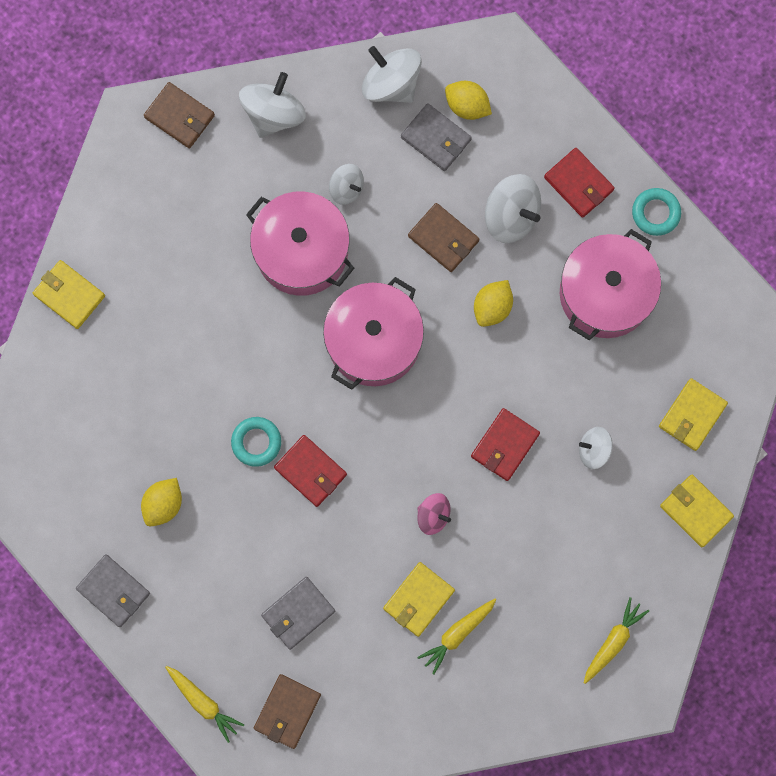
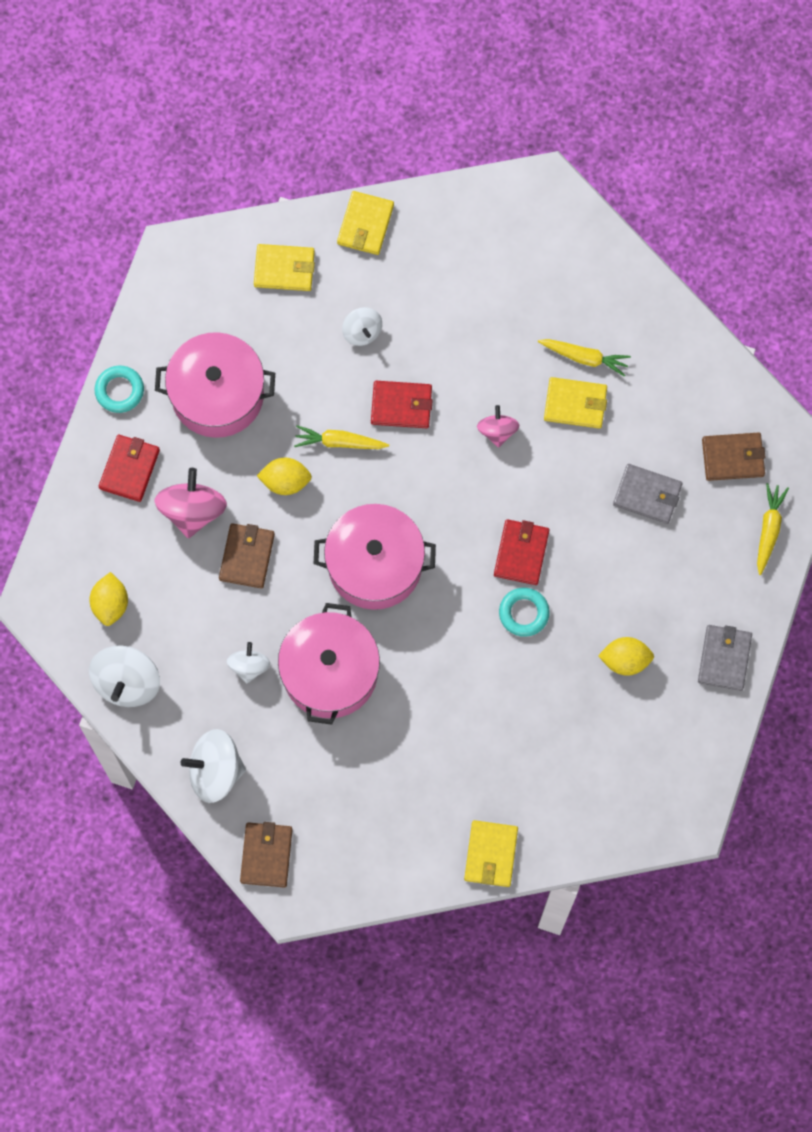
camera: 120 degrees left, 5 degrees down
grey wallet [401,103,472,171] -> none
white spinning top [485,174,541,243] -> pink spinning top [154,468,227,538]
yellow carrot [584,597,649,684] -> yellow carrot moved to [294,425,389,449]

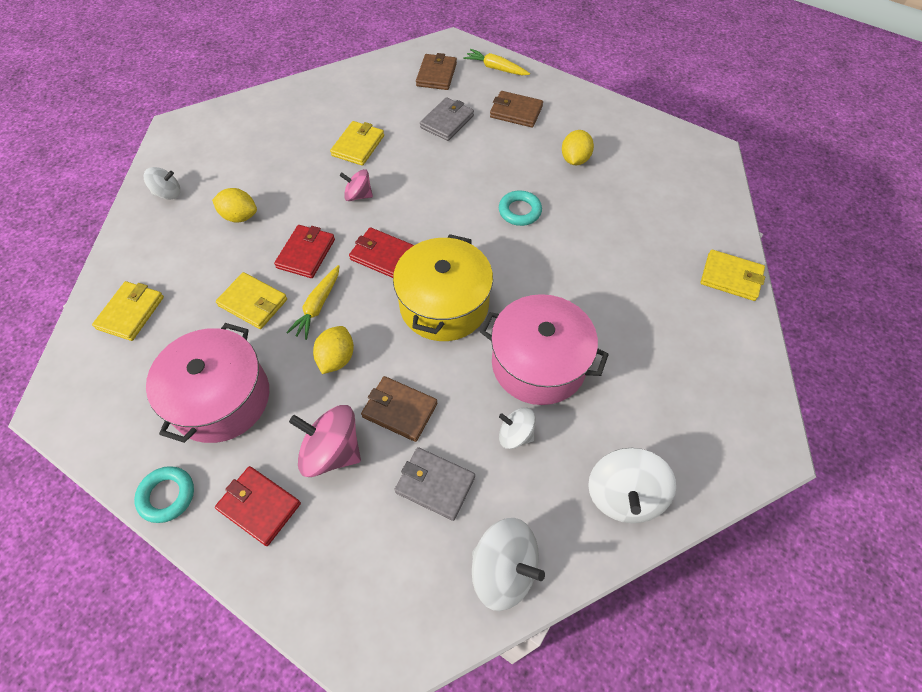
camera: 75 degrees left, 15 degrees down
yellow lemon [89,572,128,626] -> yellow lemon moved to [212,188,257,222]
brown wallet [240,822,293,888] -> brown wallet moved to [490,91,543,128]
pink pot [314,504,436,610] -> yellow pot [393,234,493,341]
yellow wallet [337,191,394,255] -> yellow wallet moved to [216,272,287,329]
white spinning top [342,307,382,346] -> white spinning top moved to [144,167,180,199]
red wallet [494,519,549,585] -> red wallet moved to [349,227,414,278]
yellow carrot [538,339,631,377] -> none
grey wallet [698,625,752,691] -> grey wallet moved to [394,447,475,521]

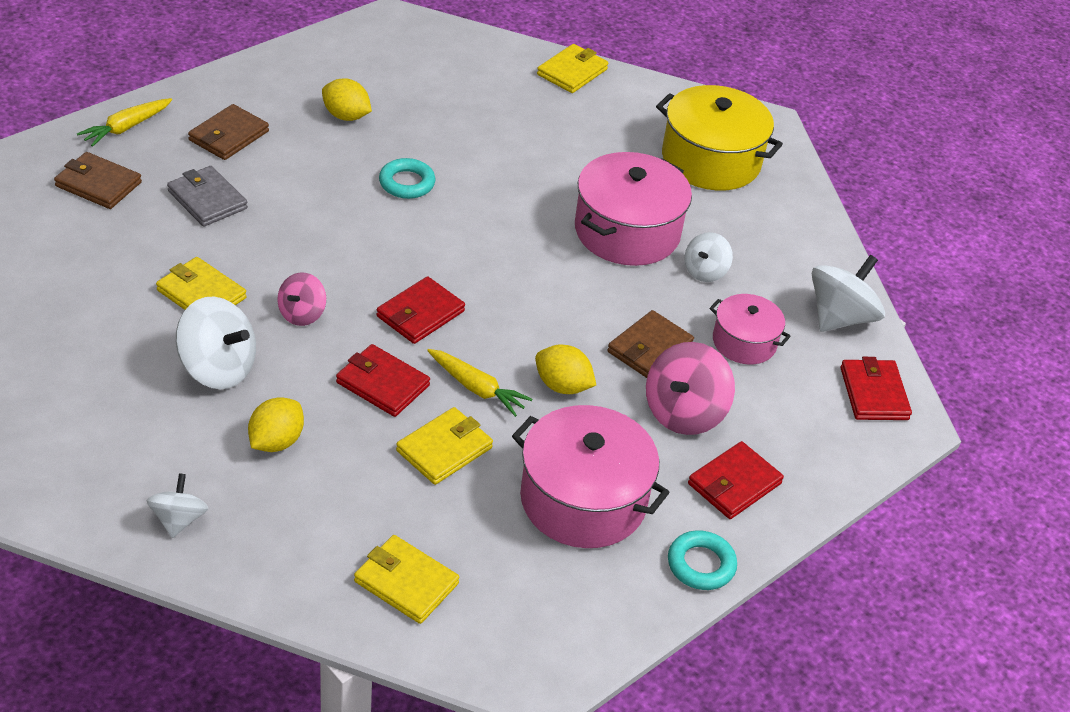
camera: 80 degrees left, 15 degrees down
yellow pot [393,234,493,341] -> yellow pot moved to [656,85,783,191]
grey wallet [394,447,475,521] -> pink pot [710,294,791,364]
white spinning top [588,448,676,523] -> white spinning top moved to [176,296,256,389]
none -> red wallet [840,357,912,420]

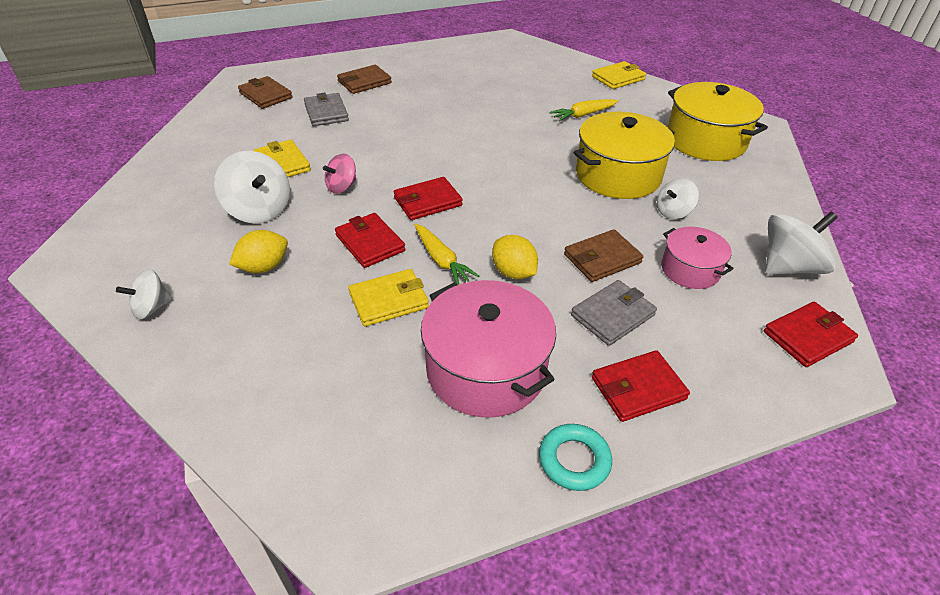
camera: 25 degrees right, 0 degrees up
yellow carrot [77,98,172,147] -> yellow carrot moved to [549,99,618,121]
white spinning top [147,473,209,538] -> white spinning top turned 150 degrees counterclockwise [116,269,172,319]
yellow lemon [322,78,372,121] -> none
yellow wallet [354,535,459,624] -> none
turquoise ring [379,158,435,199] -> none
pink pot [575,152,692,266] -> yellow pot [573,112,675,199]
pink spinning top [646,342,735,435] -> grey wallet [571,280,657,346]
red wallet [840,357,912,420] -> red wallet turned 45 degrees clockwise [764,302,858,367]

